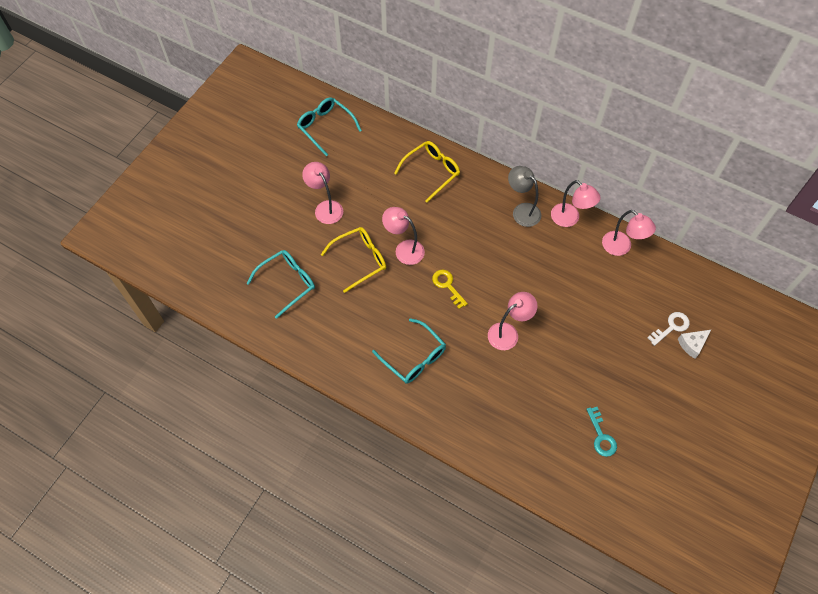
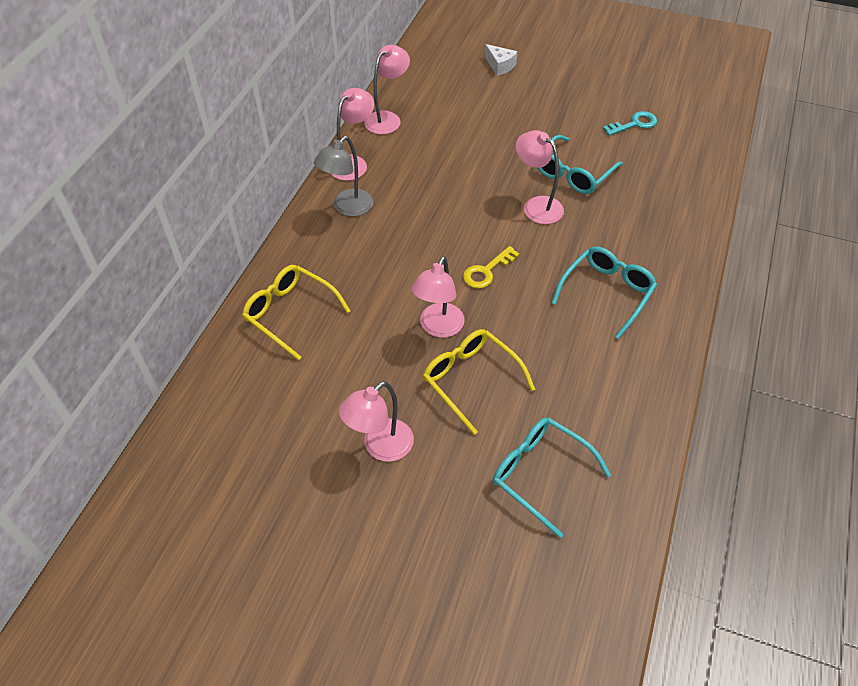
camera: 100 degrees left, 10 degrees down
turquoise glasses [297,97,362,157] -> turquoise glasses moved to [538,135,623,194]
white key [647,312,690,346] -> none

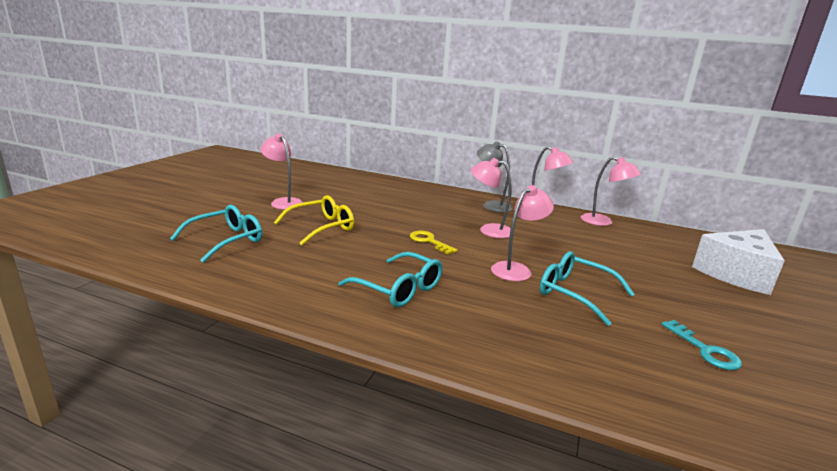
camera: 90 degrees right, 30 degrees down
yellow glasses [242,265,350,360] -> none
pink lamp [411,256,465,338] -> pink lamp moved to [471,158,512,238]
white cheese [485,44,518,76] -> white cheese [692,229,785,295], size x2.20

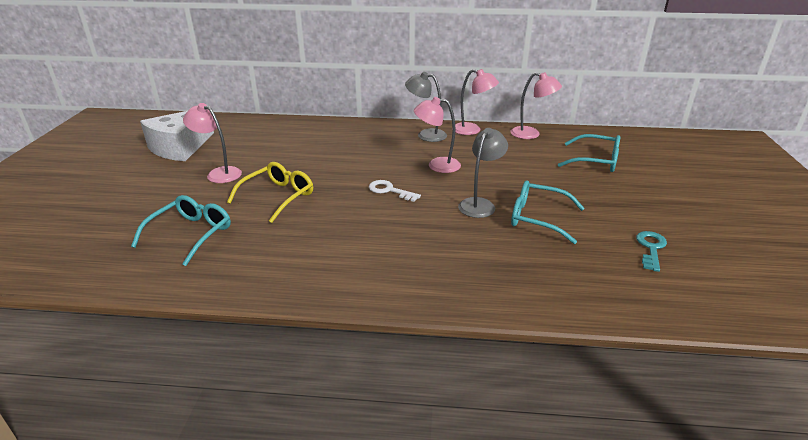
camera: 15 degrees left, 10 degrees up
turquoise glasses [338,252,442,307] -> turquoise glasses moved to [558,134,620,172]
yellow key [410,231,458,254] -> white key [369,180,421,202]
pink lamp [491,185,554,281] -> grey lamp [458,128,508,218]
turquoise key [661,320,742,370] -> turquoise key turned 120 degrees counterclockwise [636,231,667,272]
white cheese [692,229,785,295] -> white cheese moved to [140,111,214,161]

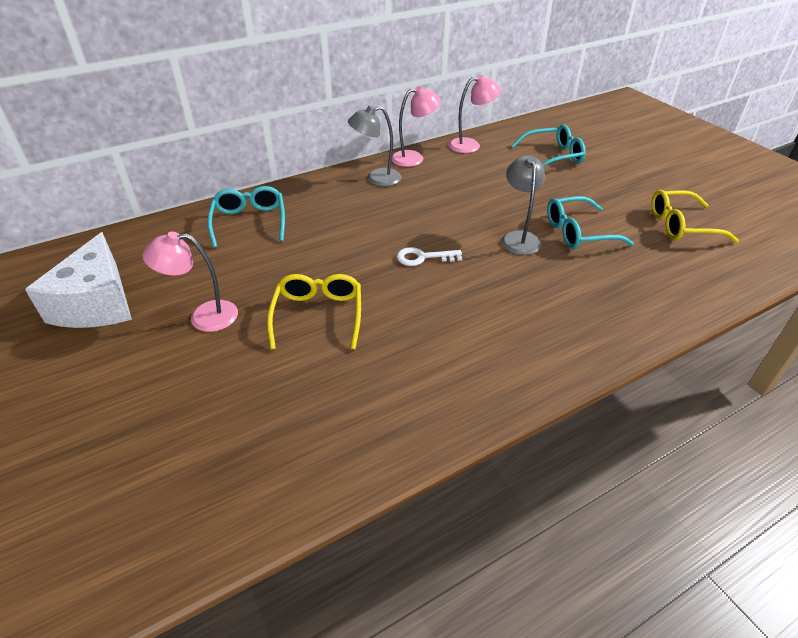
camera: 35 degrees left, 10 degrees up
turquoise glasses [131,195,231,266] -> turquoise glasses moved to [207,186,285,248]
pink lamp [414,97,461,173] -> none
turquoise key [636,231,667,272] -> yellow glasses [651,190,739,243]

